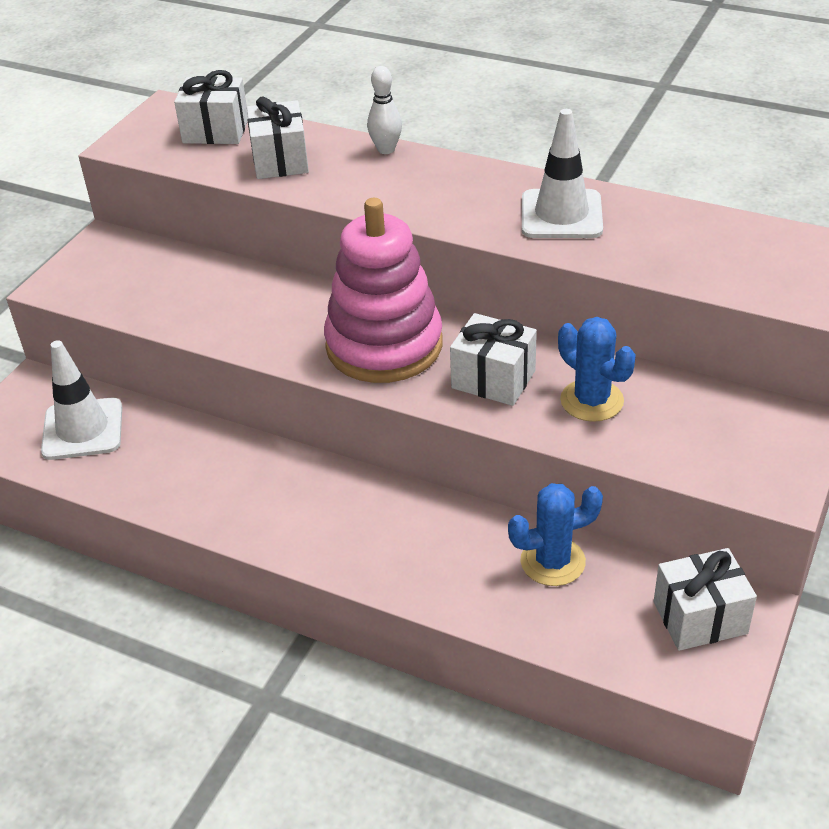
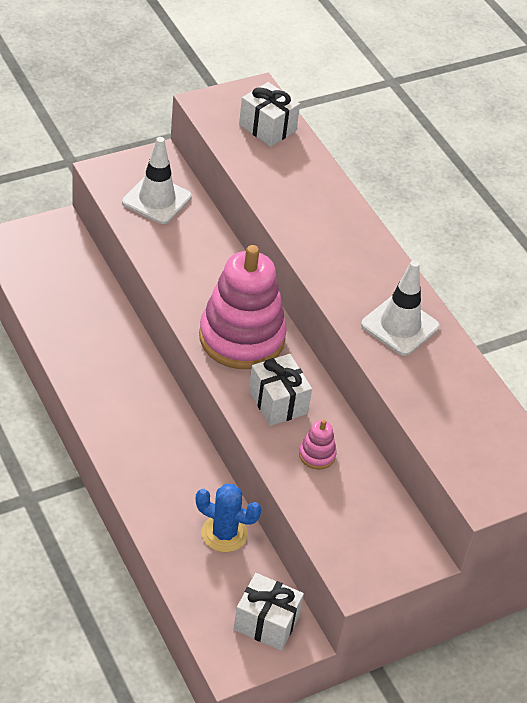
camera: 30 degrees right, 5 degrees up
white traffic cone [41,340,122,460] -> white traffic cone moved to [122,137,192,224]
white gift [247,97,309,179] -> none
white bowling pin [367,66,402,154] -> none
blue cactus [558,317,636,422] -> pink stacking toy [299,419,337,469]

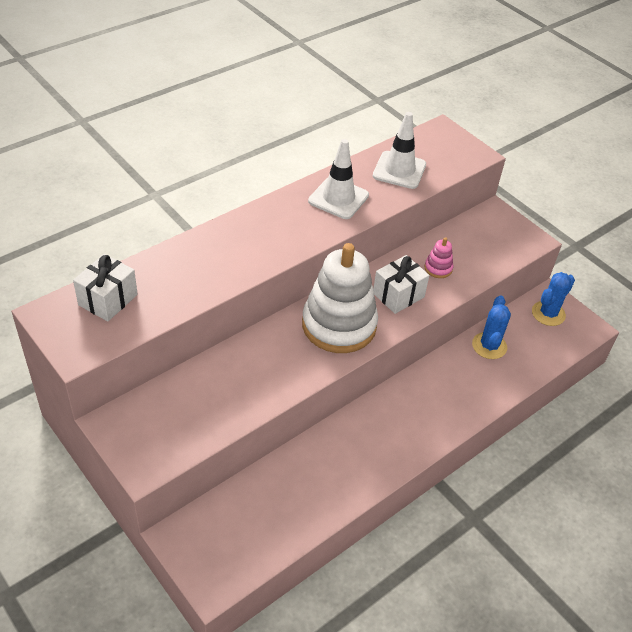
camera: 100 degrees left, 0 degrees up
white traffic cone [122,137,192,224] -> white traffic cone moved to [373,112,426,189]
pink stacking toy [199,245,287,369] -> white stacking toy [302,243,378,353]
white gift [234,573,304,651] -> blue cactus [532,272,575,326]

